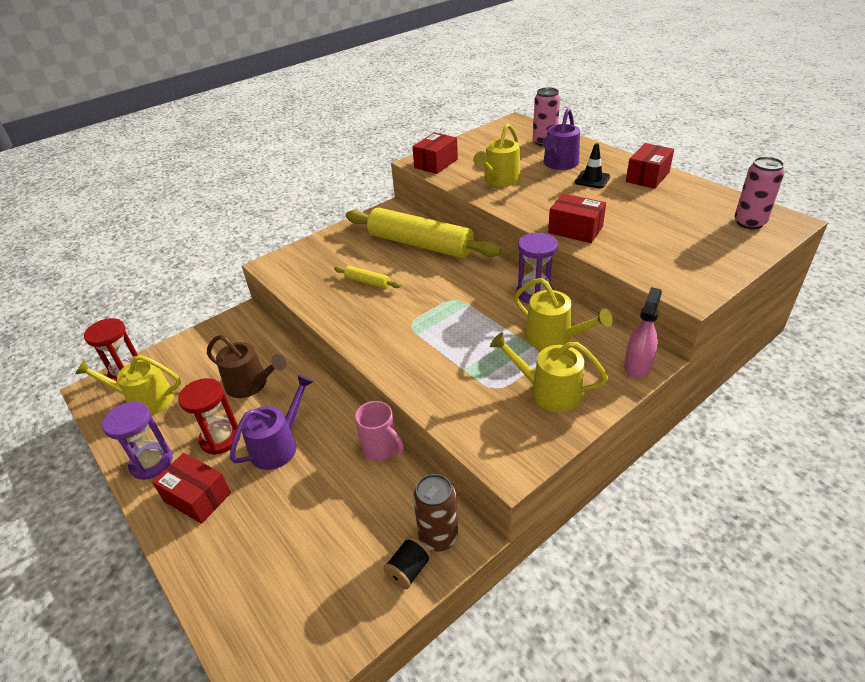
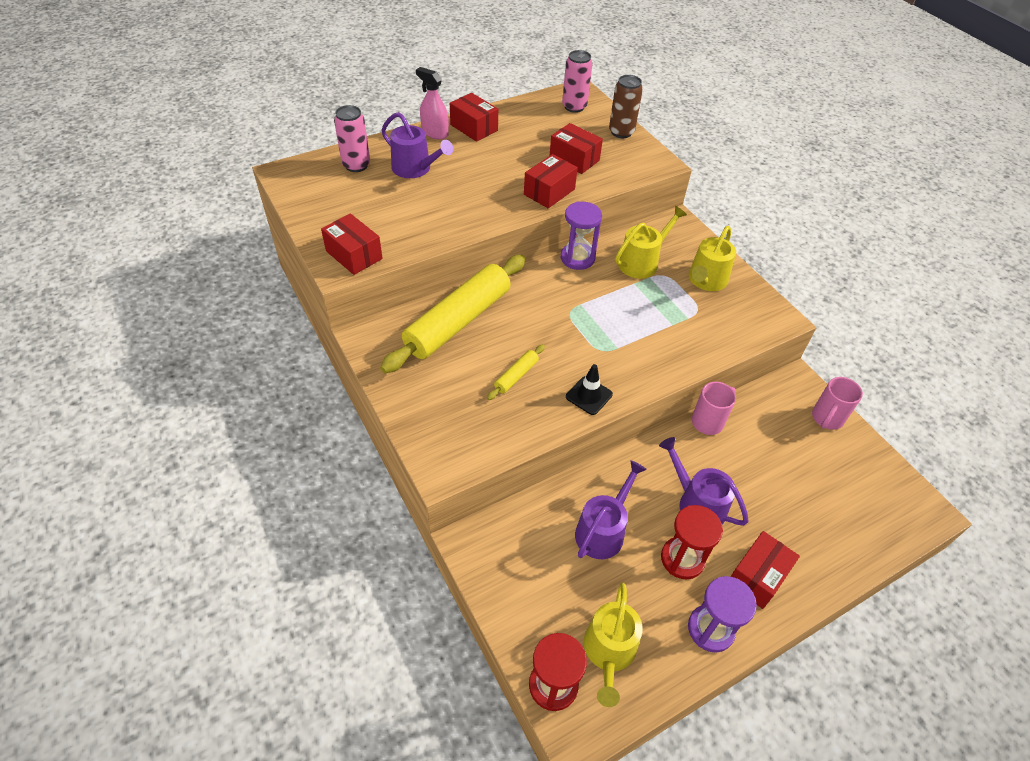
camera: 85 degrees left, 10 degrees up
brown watering can [207,335,286,398] -> purple watering can [575,460,647,559]
black spool [383,537,432,589] -> pink mug [812,377,863,430]
brown can [413,474,458,551] -> brown can moved to [609,75,643,138]
yellow watering can [473,123,521,187] -> none
black traffic cone [575,143,610,188] -> black traffic cone moved to [566,364,613,415]
pink spray bottle [624,287,662,378] -> pink spray bottle moved to [416,67,449,140]
none -> red box [550,123,603,174]

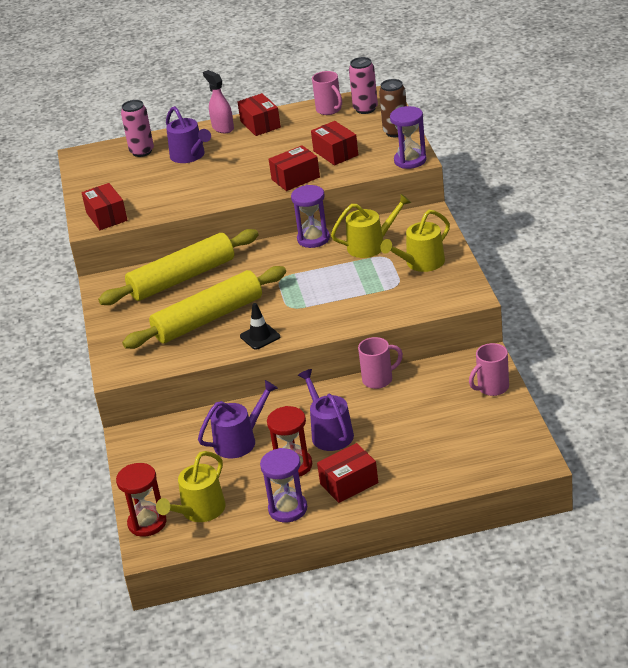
camera: 25 degrees right, 15 degrees down
yellow rolling pin [487,344,545,400] -> yellow rolling pin [122,266,286,349], size x2.42
none -> pink mug [312,71,342,115]
none -> purple hourglass [390,106,427,169]

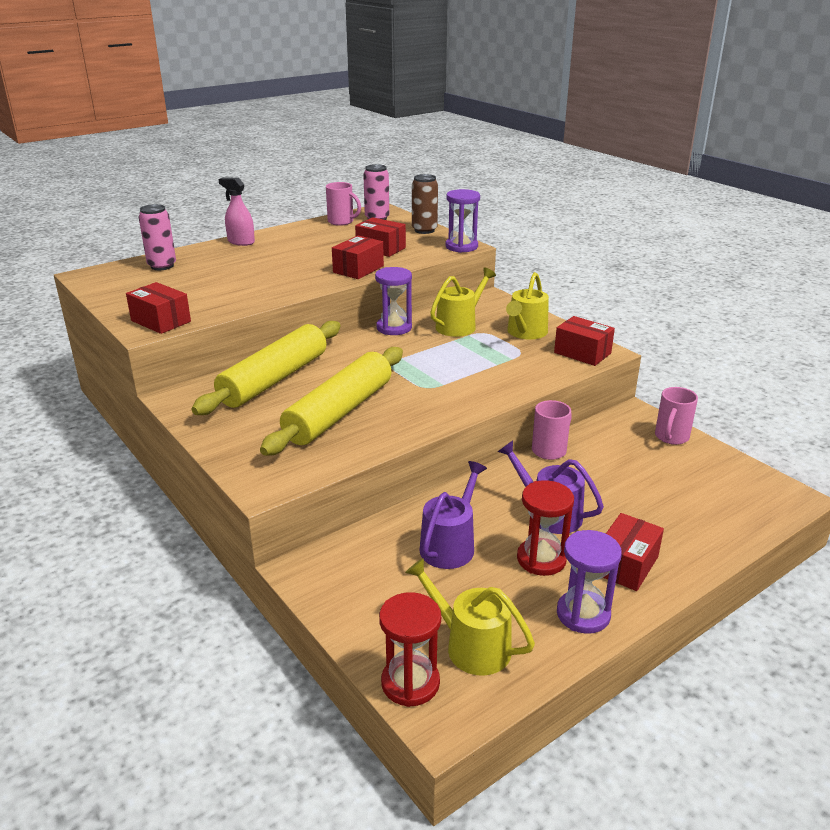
camera: 30 degrees left, 5 degrees down
yellow watering can [156,451,226,522] -> yellow watering can turned 120 degrees clockwise [405,558,535,676]
purple watering can [166,106,211,163] -> none
red box [237,93,281,136] -> red box moved to [554,316,615,366]
black traffic cone [240,303,280,350] -> none

